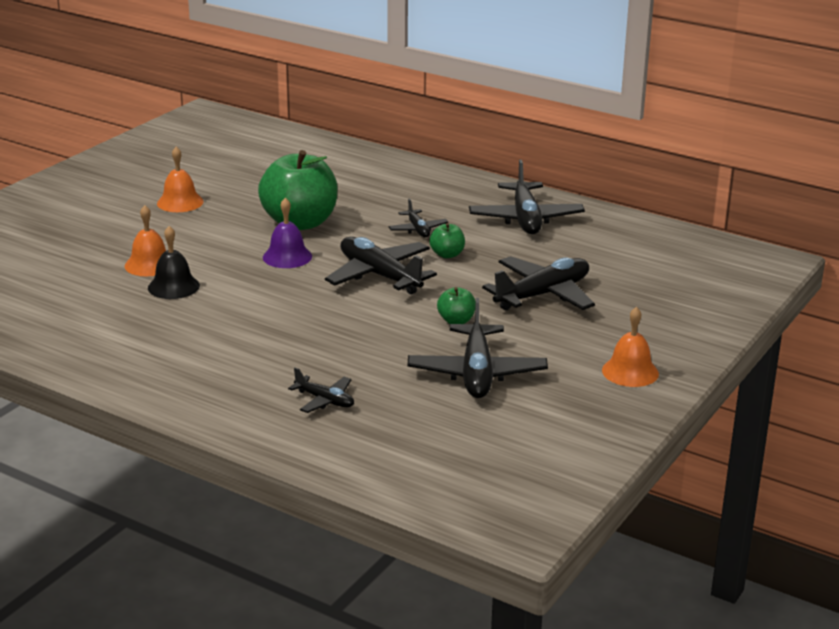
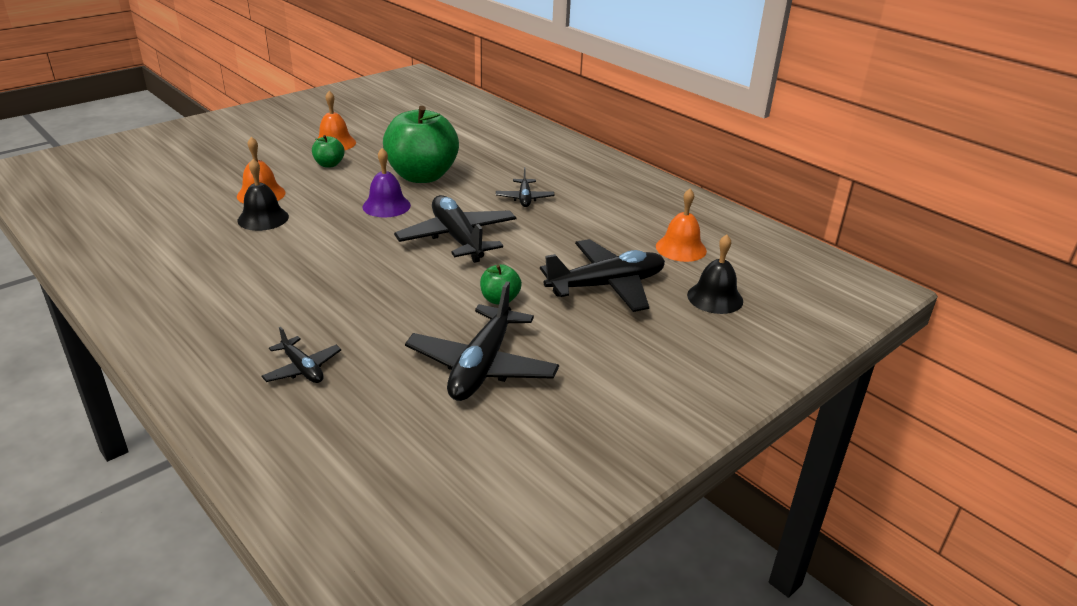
camera: 15 degrees right, 5 degrees up
green apple [429,223,465,258] -> green apple moved to [312,135,345,168]
black plane [469,160,585,234] -> none
orange bell [602,307,659,387] -> orange bell moved to [656,189,707,262]
none -> black bell [687,234,743,314]

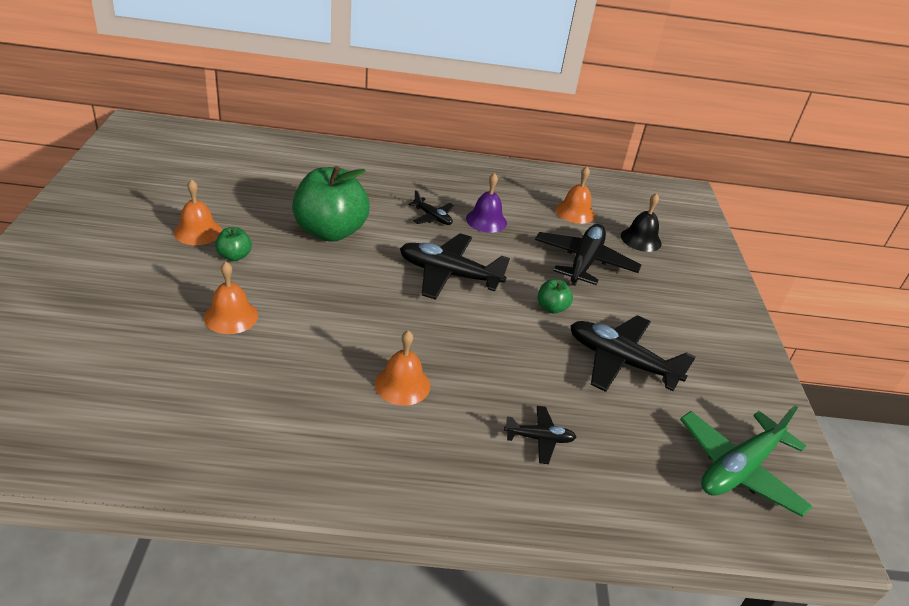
camera: 50 degrees left, 5 degrees up
black bell [237,159,289,231] -> none
purple bell [363,148,411,218] -> purple bell moved to [466,173,507,233]
black plane [405,281,559,401] -> black plane turned 150 degrees clockwise [570,315,696,392]
none -> orange bell [375,330,430,406]
none -> green plane [680,405,813,517]

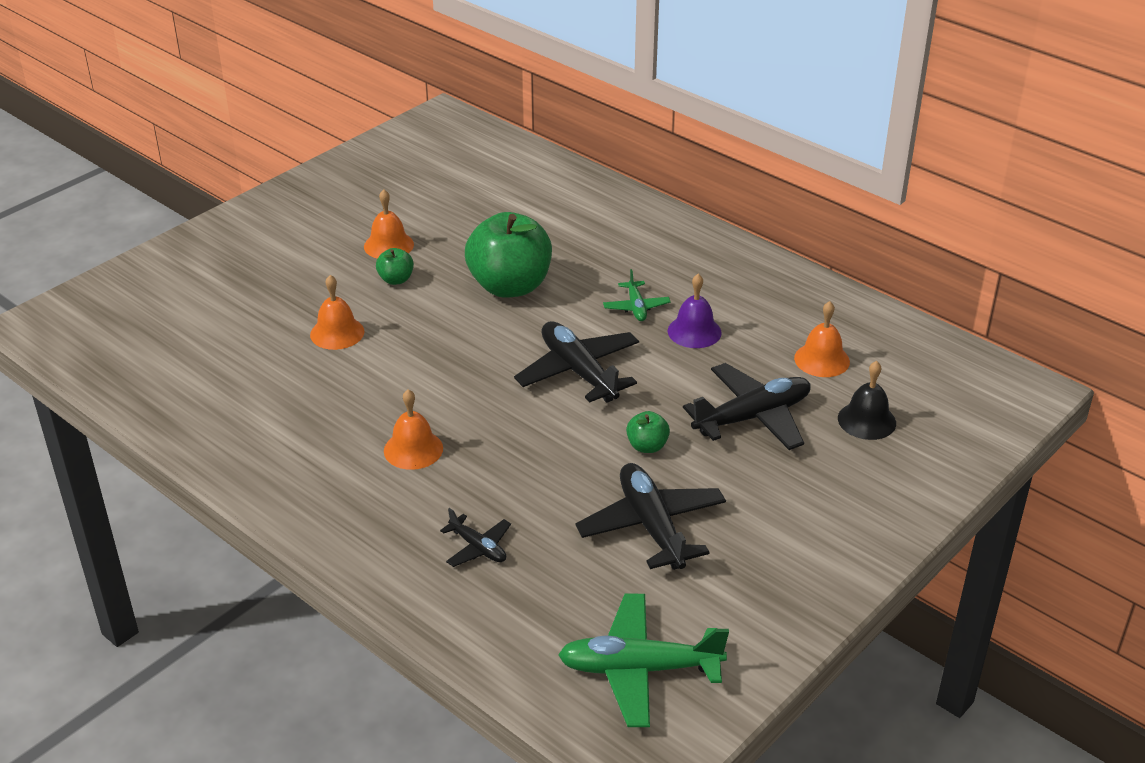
camera: 45 degrees right, 0 degrees up
black plane [408,190,454,225] -> green plane [603,269,671,321]

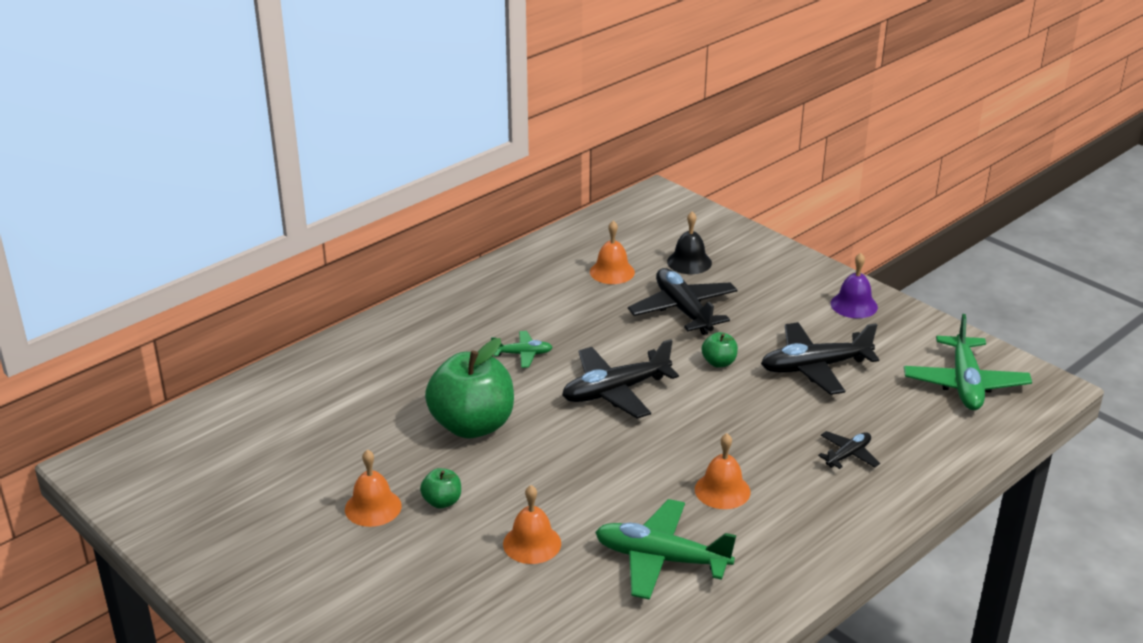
camera: 85 degrees left, 5 degrees down
purple bell [668,274,722,348] -> purple bell moved to [830,253,878,318]
none -> green plane [595,499,736,600]

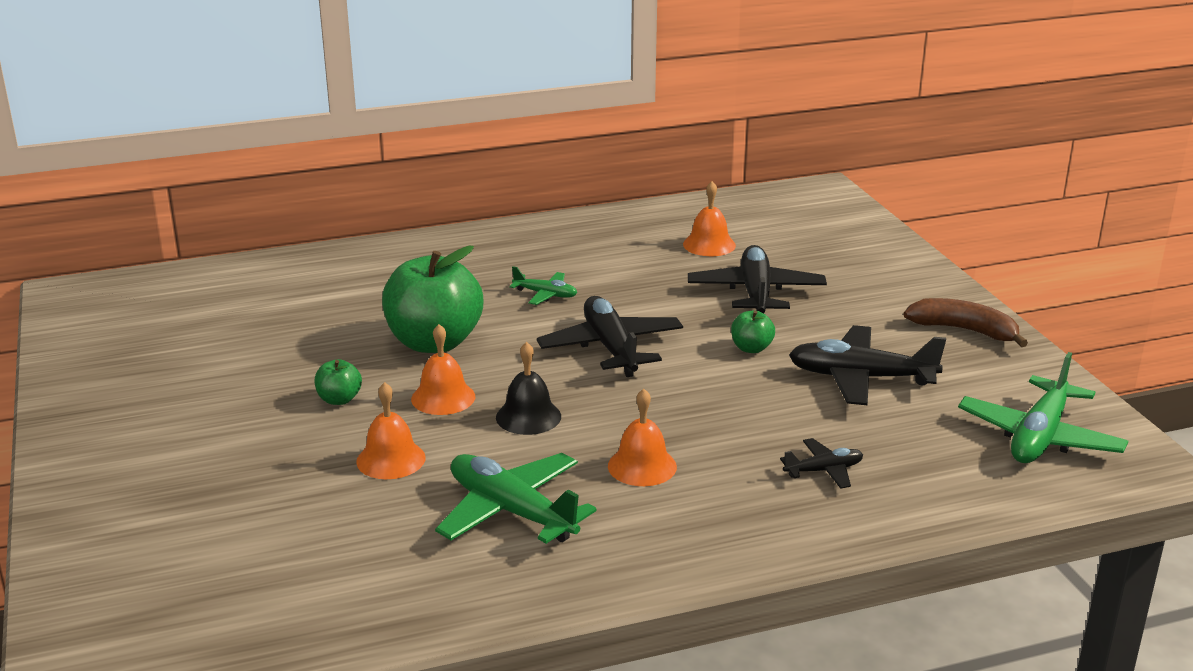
camera: 25 degrees right, 5 degrees down
orange bell [345,449,402,527] -> orange bell moved to [411,324,475,415]
black plane [562,339,679,419] -> black plane turned 75 degrees clockwise [537,296,683,377]
black bell [667,211,712,274] -> black bell moved to [496,342,561,435]
purple bell [830,253,878,318] -> brown banana [903,298,1028,347]

